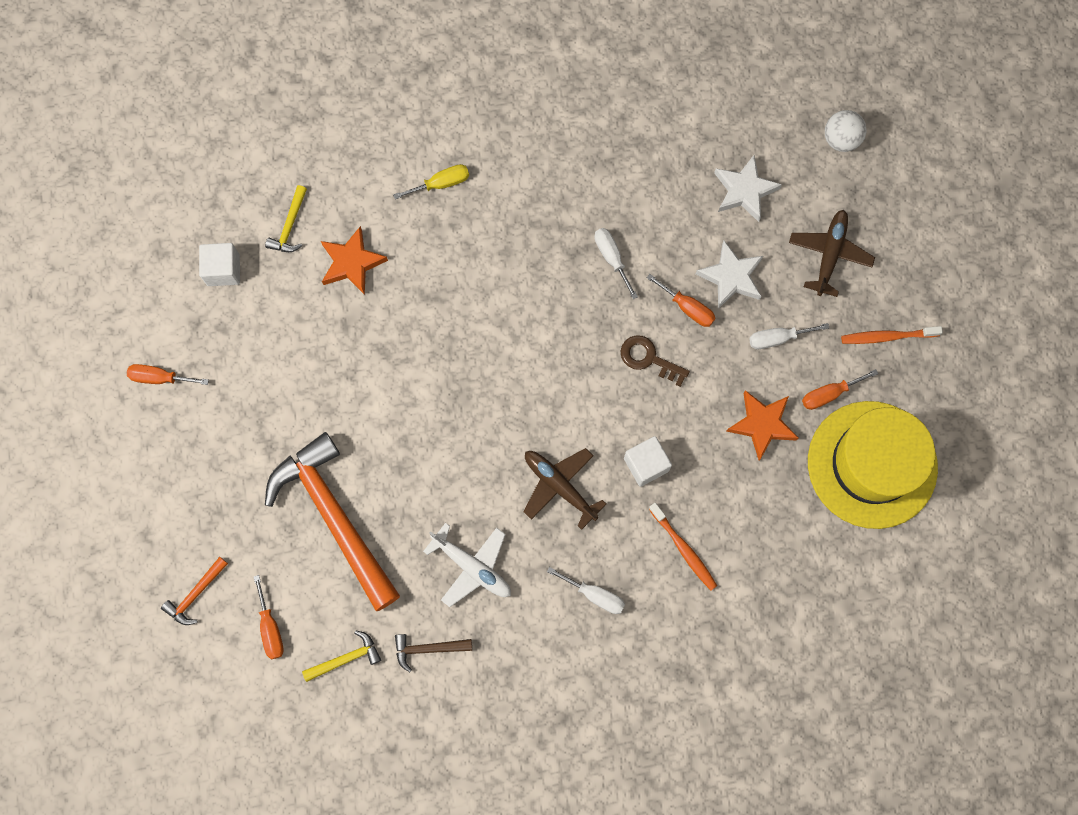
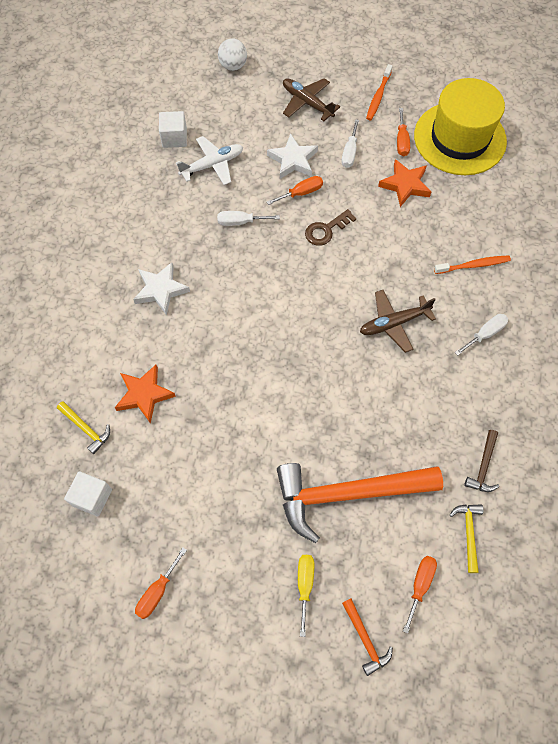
camera: 65 degrees left, 10 degrees down
orange screwdriver [254,575,284,659] -> orange screwdriver turned 75 degrees counterclockwise [403,556,437,634]
yellow screwdriver [393,164,469,199] -> yellow screwdriver moved to [298,555,314,637]
white plane [423,523,511,607] -> white plane moved to [176,136,243,185]
white cube [624,436,672,487] -> white cube moved to [159,111,187,148]
white star [714,155,782,222] -> white star moved to [133,262,190,315]

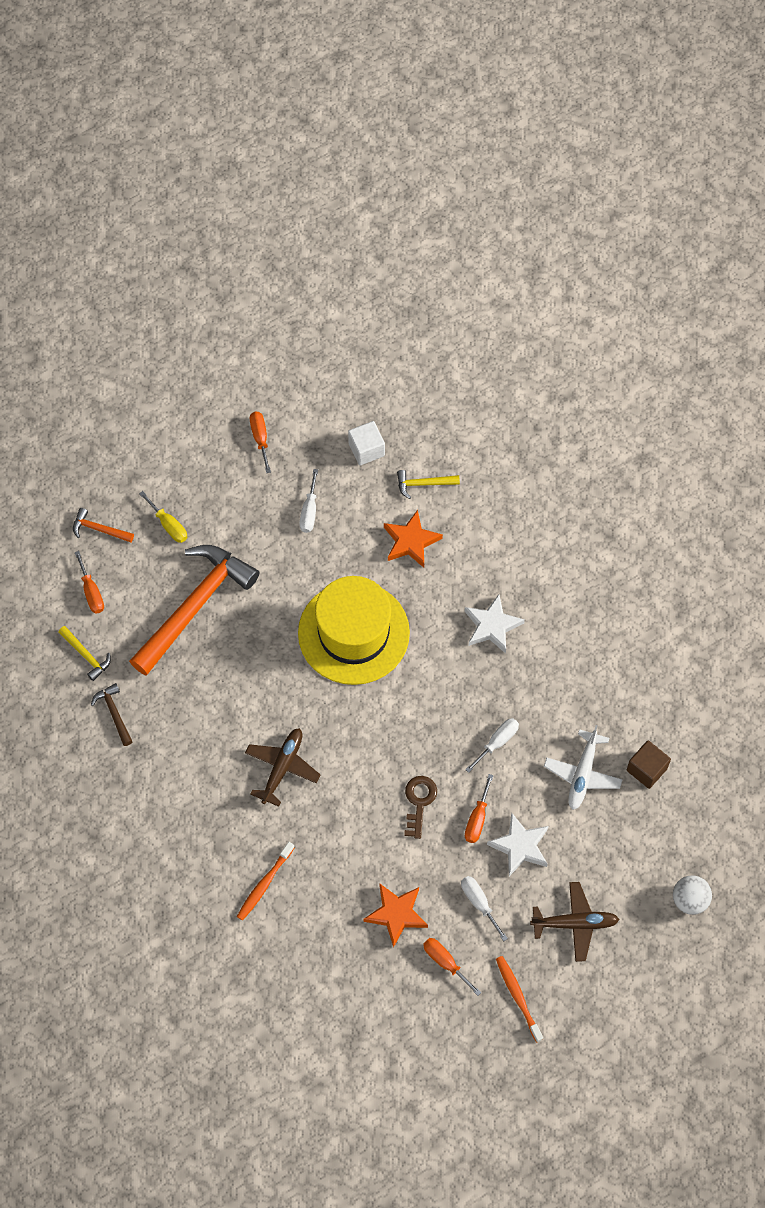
camera: 135 degrees right, 0 degrees up
white cube [159,111,187,148] -> brown cube [627,741,671,789]
yellow hat [414,78,507,175] -> yellow hat moved to [298,576,410,685]
white screwdriver [455,314,508,356] -> white screwdriver moved to [299,469,318,533]

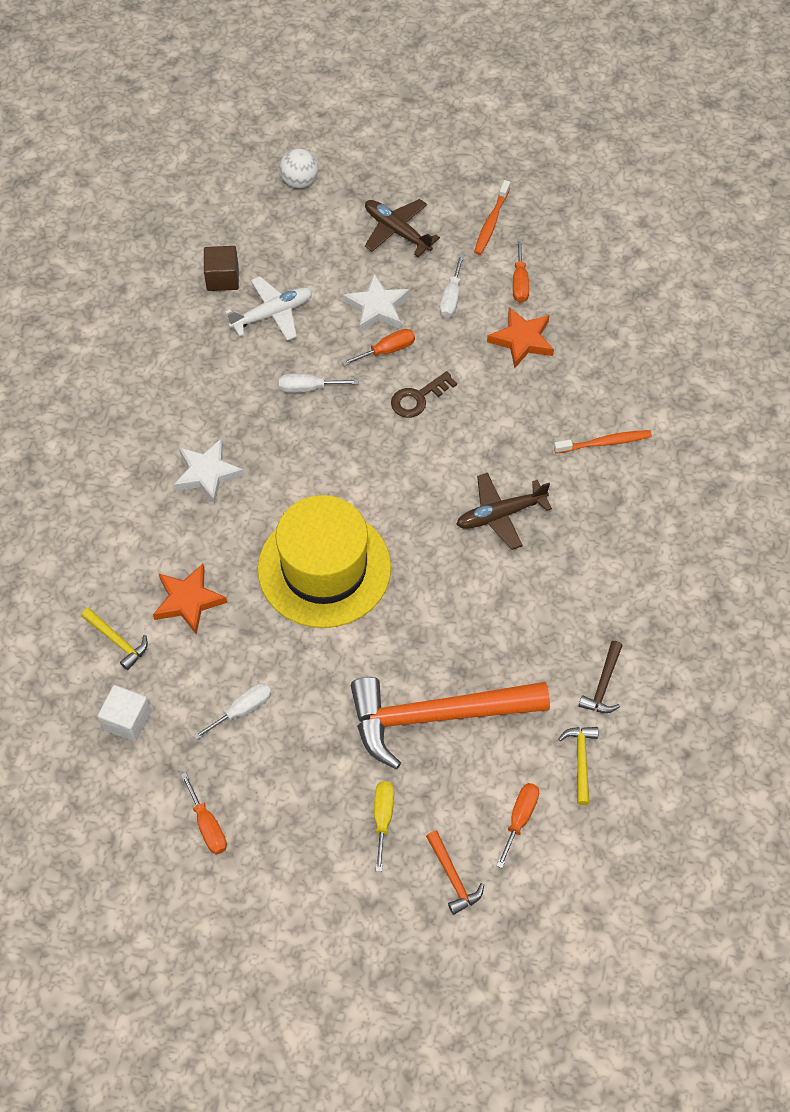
camera: 135 degrees left, 5 degrees down
orange screwdriver [250,411,271,473] -> orange screwdriver turned 60 degrees counterclockwise [180,772,227,855]

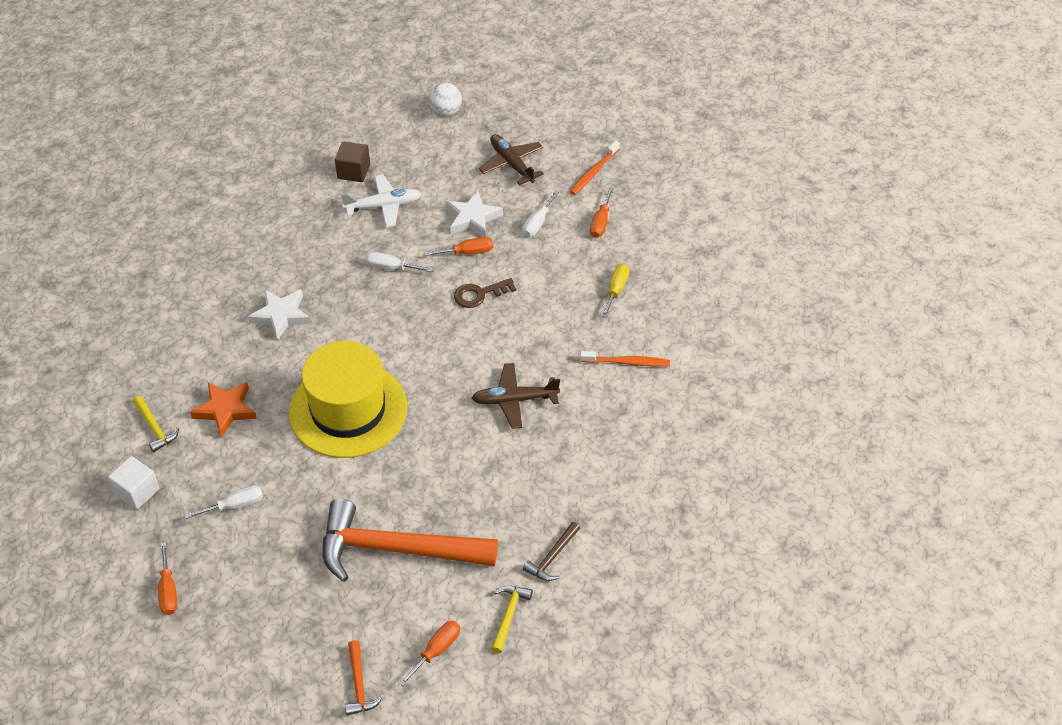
camera: 15 degrees right, 10 degrees down
yellow screwdriver [374,781,394,872] -> yellow screwdriver moved to [601,264,629,318]
orange star [487,307,554,369] -> none

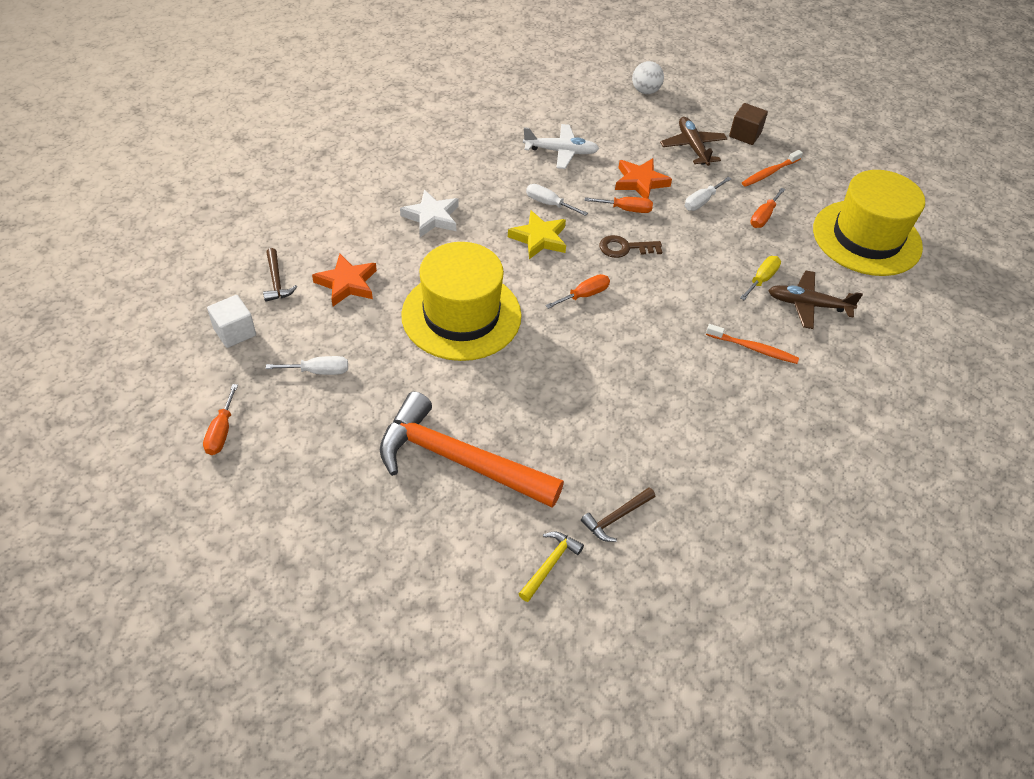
camera: 15 degrees right, 0 degrees up
yellow hammer [133,396,179,452] -> brown hammer [263,248,297,302]
brown cube [335,141,370,182] -> brown cube moved to [729,103,768,145]
orange hammer [345,640,383,716] -> none
orange screwdriver [399,621,460,686] -> orange screwdriver moved to [545,274,610,309]
white star [446,190,503,237] -> orange star [615,158,672,199]
brown plane [472,363,560,429] -> brown plane moved to [768,270,863,329]
none -> yellow star [508,210,566,259]
none -> yellow hat [813,170,925,276]

